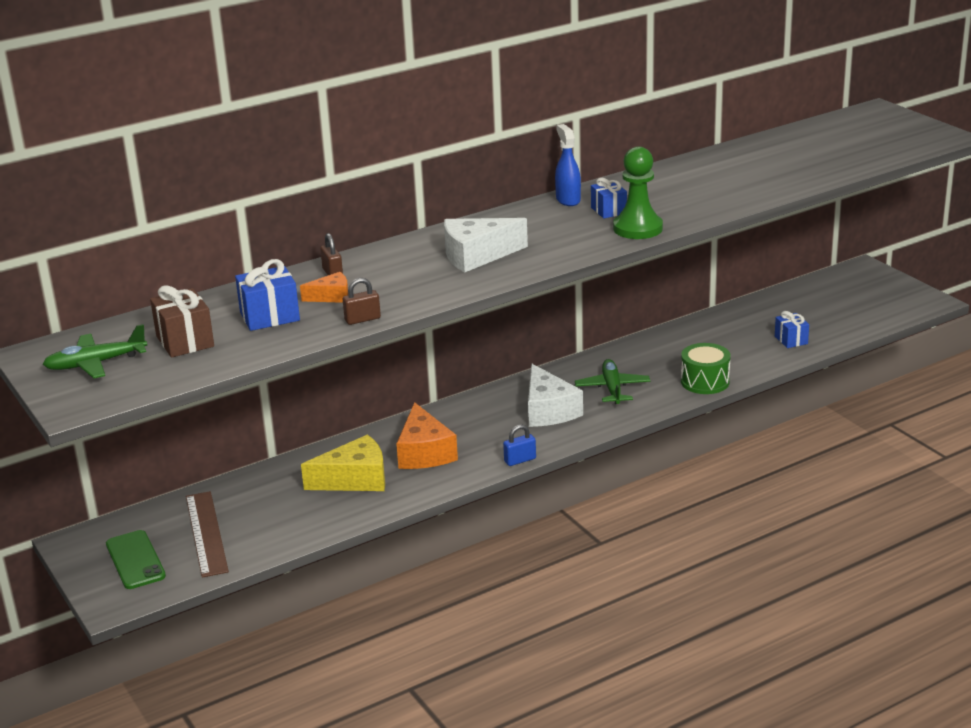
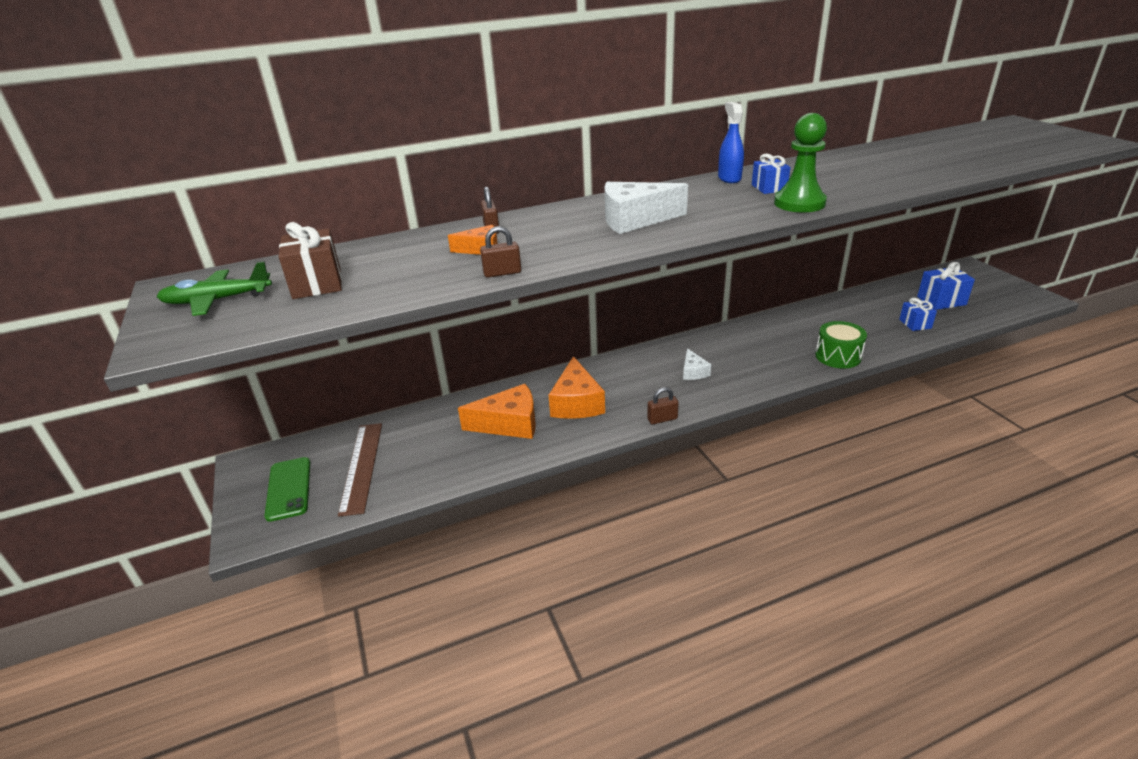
camera: 10 degrees right, 5 degrees up
blue gift [235,259,300,331] -> blue gift moved to [917,262,975,310]
yellow cheese [301,435,385,491] -> orange cheese [458,384,536,439]
blue padlock [503,425,536,466] -> brown padlock [647,387,679,424]
white cheese [528,364,583,427] -> white cheese [683,348,711,380], size x0.54
green plane [575,359,650,404] -> none

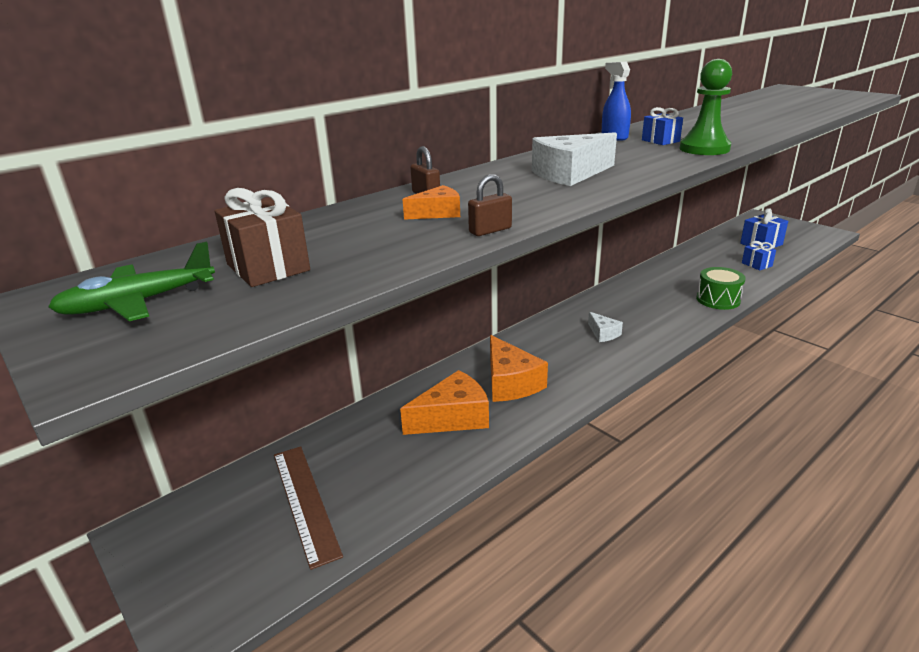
camera: 20 degrees left, 5 degrees down
green phone [264,457,310,522] -> none
brown padlock [647,387,679,424] -> none

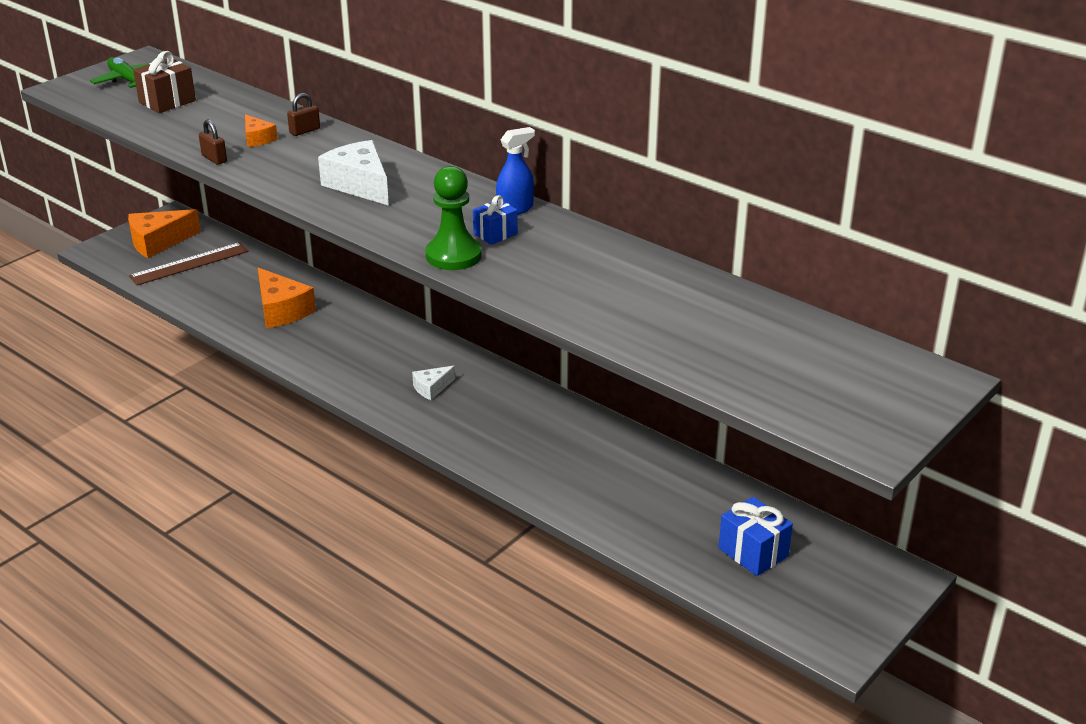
camera: 80 degrees right, 5 degrees up
orange cheese [490,335,548,402] -> orange cheese moved to [128,209,201,258]
green drum [696,267,746,310] -> none
blue gift [742,241,776,270] -> none

